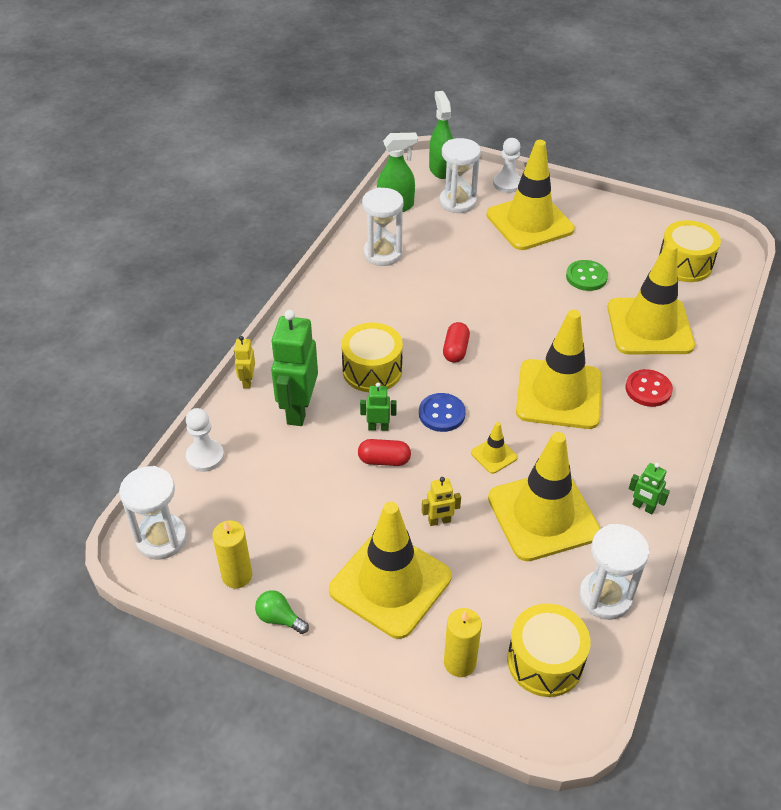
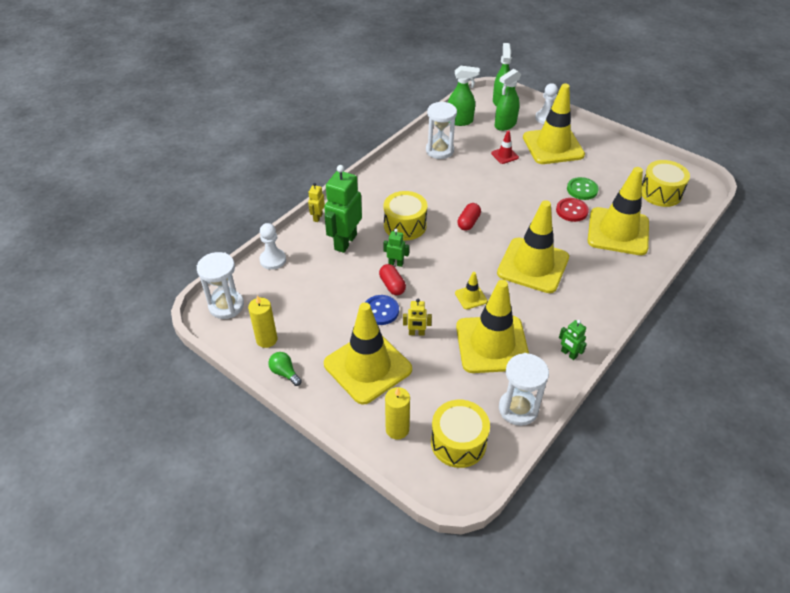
camera: 15 degrees right, 0 degrees up
red capsule [358,439,411,466] -> red capsule turned 45 degrees clockwise [379,264,406,295]
blue button [419,393,466,432] -> blue button moved to [366,295,399,325]
white hourglass [439,138,481,213] -> green spray bottle [495,69,521,131]
red button [625,369,673,407] -> red button moved to [556,198,589,222]
none -> red traffic cone [491,130,519,164]

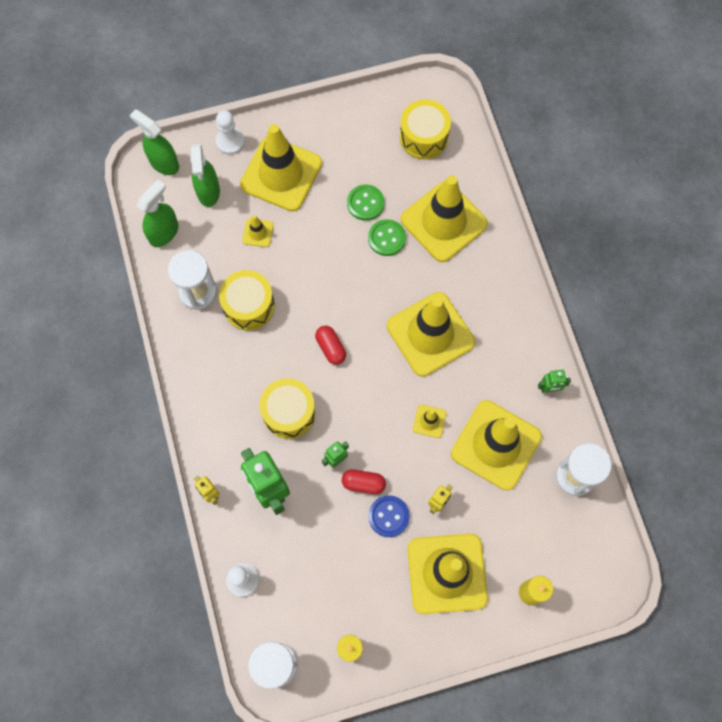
camera: 55 degrees left, 25 degrees up
green light bulb [268,352,302,386] -> none
yellow drum [431,400,490,468] -> yellow drum moved to [219,270,275,331]
red traffic cone [491,130,519,164] -> yellow traffic cone [242,215,274,247]
red button [556,198,589,222] -> green button [368,219,406,256]

